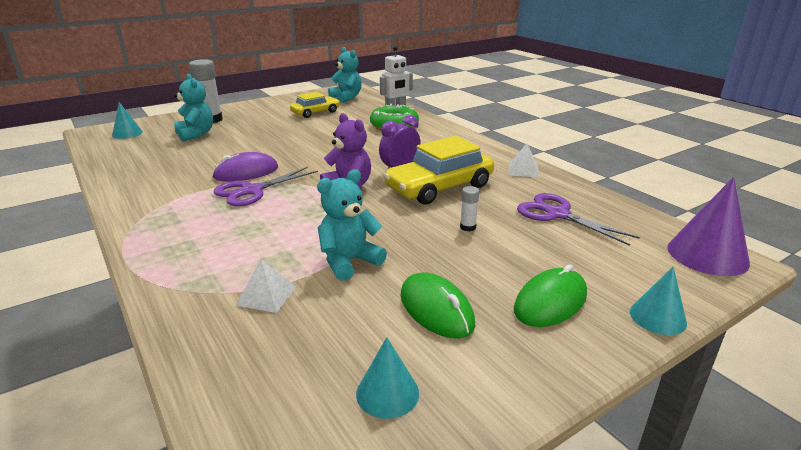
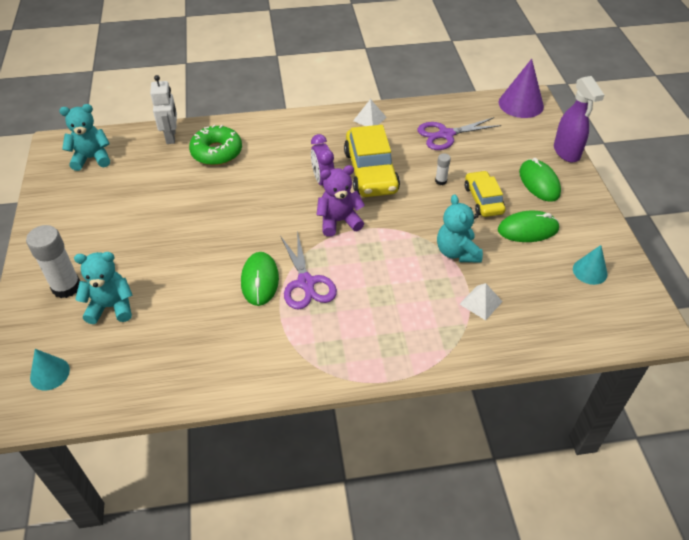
camera: 65 degrees left, 20 degrees up
purple mouse [212,152,278,182] -> green mouse [241,252,279,306]
yellow car [290,92,340,118] -> yellow car moved to [464,171,506,217]
turquoise cone [630,267,687,335] -> purple spray bottle [554,76,604,162]

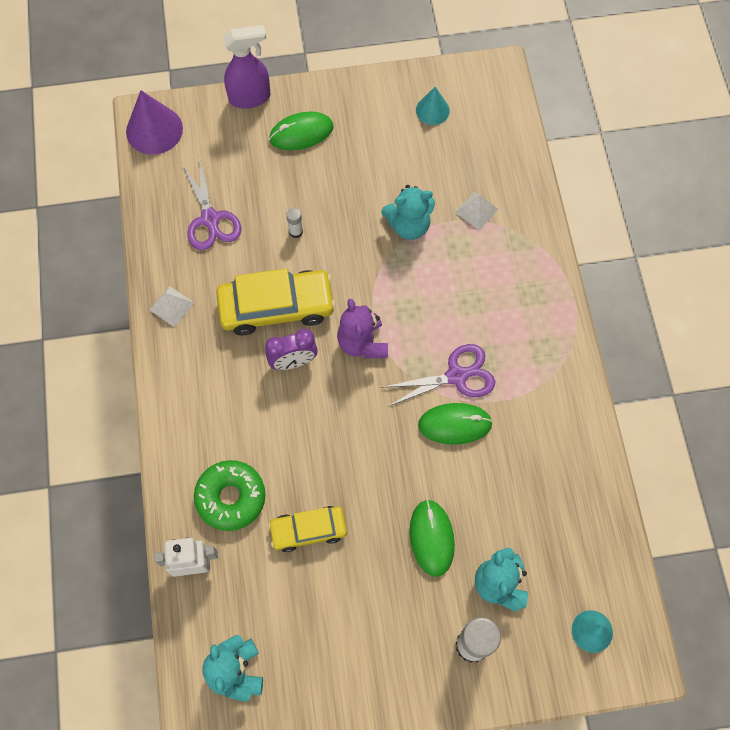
camera: 90 degrees left, 20 degrees up
yellow car [464,171,506,217] -> yellow car moved to [268,506,347,552]
green mouse [498,210,559,242] -> green mouse moved to [410,499,455,577]

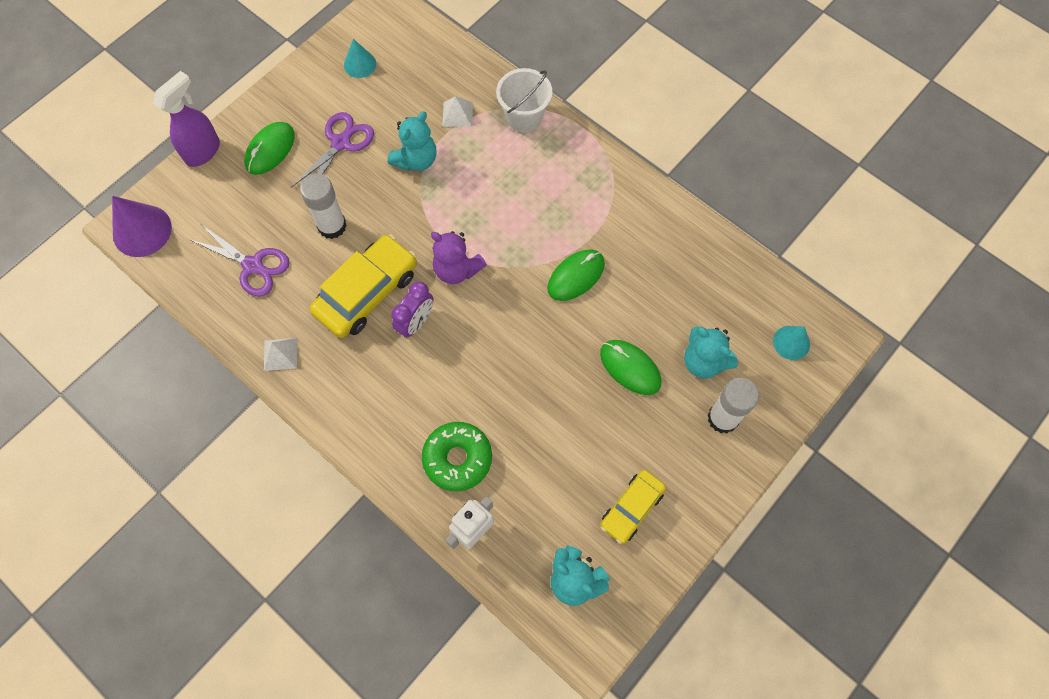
camera: 40 degrees left, 0 degrees up
yellow car [268,506,347,552] -> yellow car moved to [600,470,666,544]
white glue stick [286,208,303,238] -> white glue stick [300,173,347,239], size x2.10
purple scissors [381,344,495,406] -> purple scissors moved to [291,112,374,188]
none -> white bucket [496,68,552,133]

